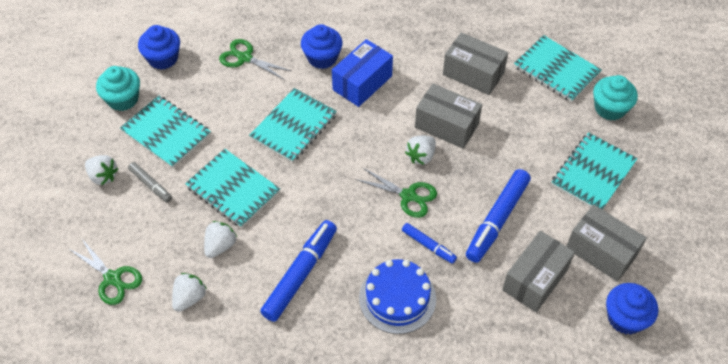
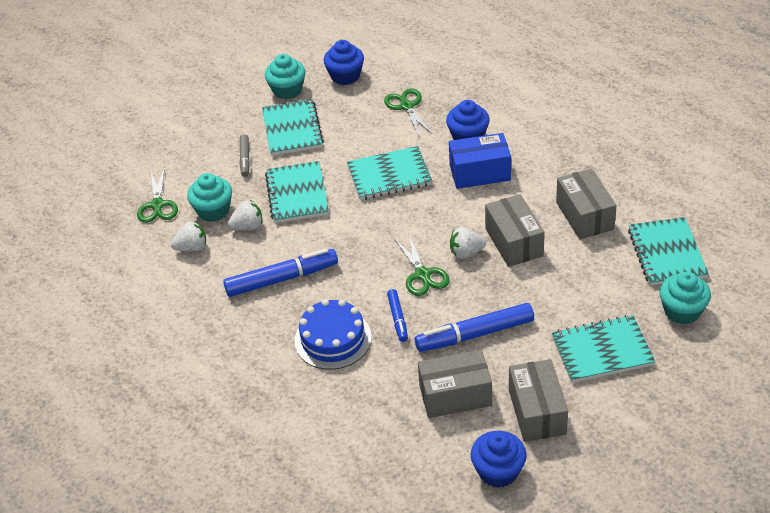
camera: 45 degrees right, 10 degrees down
white strawberry [85,155,119,185] -> none
none -> turquoise cupcake [187,173,232,222]

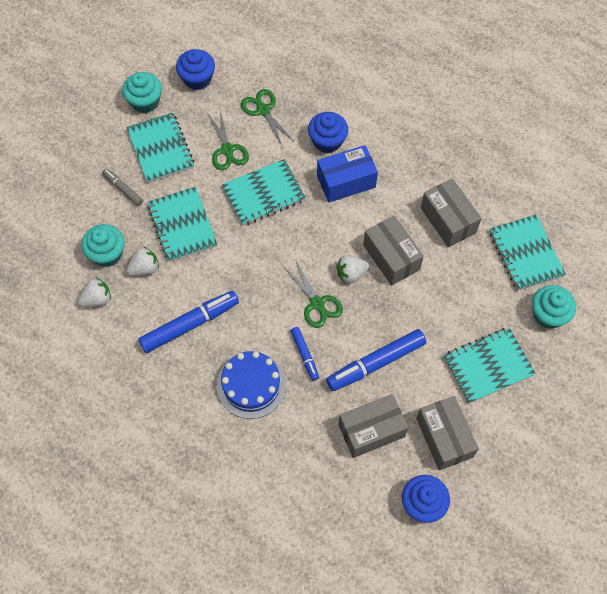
camera: 15 degrees left, 20 degrees up
green scissors [137,167,178,223] -> green scissors moved to [207,110,249,170]
grey marker [240,134,250,177] -> grey marker turned 150 degrees clockwise [102,169,143,206]

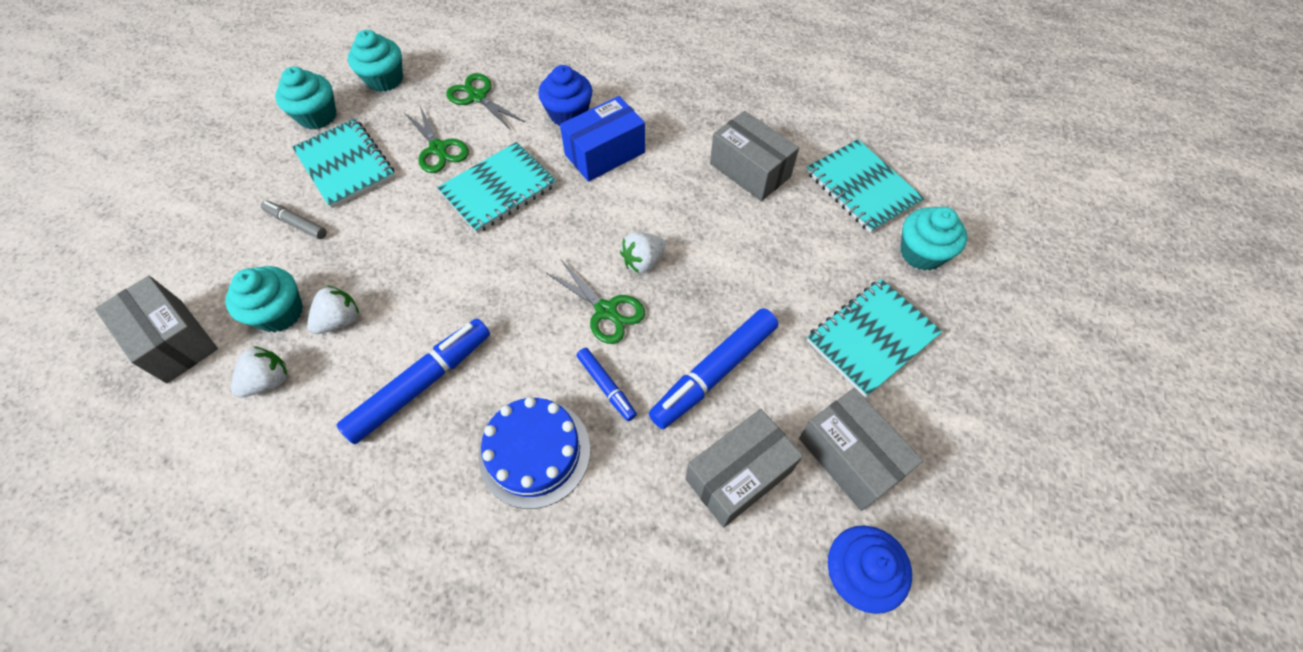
camera: 15 degrees left, 5 degrees down
turquoise notebook [147,187,217,262] -> none
blue cupcake [176,49,215,90] -> turquoise cupcake [348,30,403,92]
grey box [363,215,424,286] -> grey box moved to [95,276,218,384]

